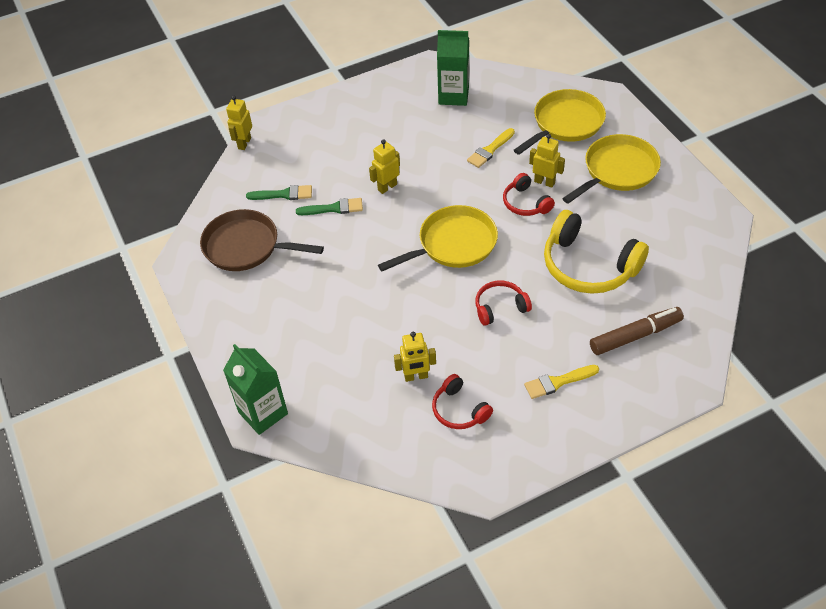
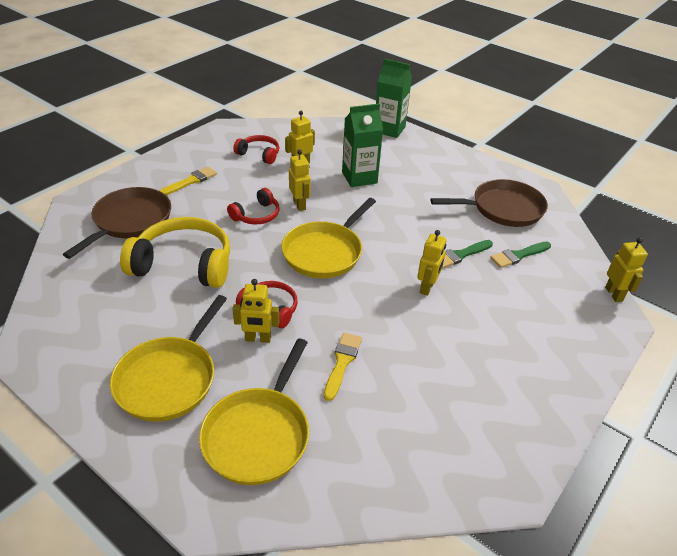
camera: 150 degrees right, 10 degrees down
green carton [437,30,469,106] -> green carton moved to [342,104,383,187]
brown marker [590,307,684,355] -> brown pan [63,187,171,259]
none -> yellow robot [289,150,310,211]

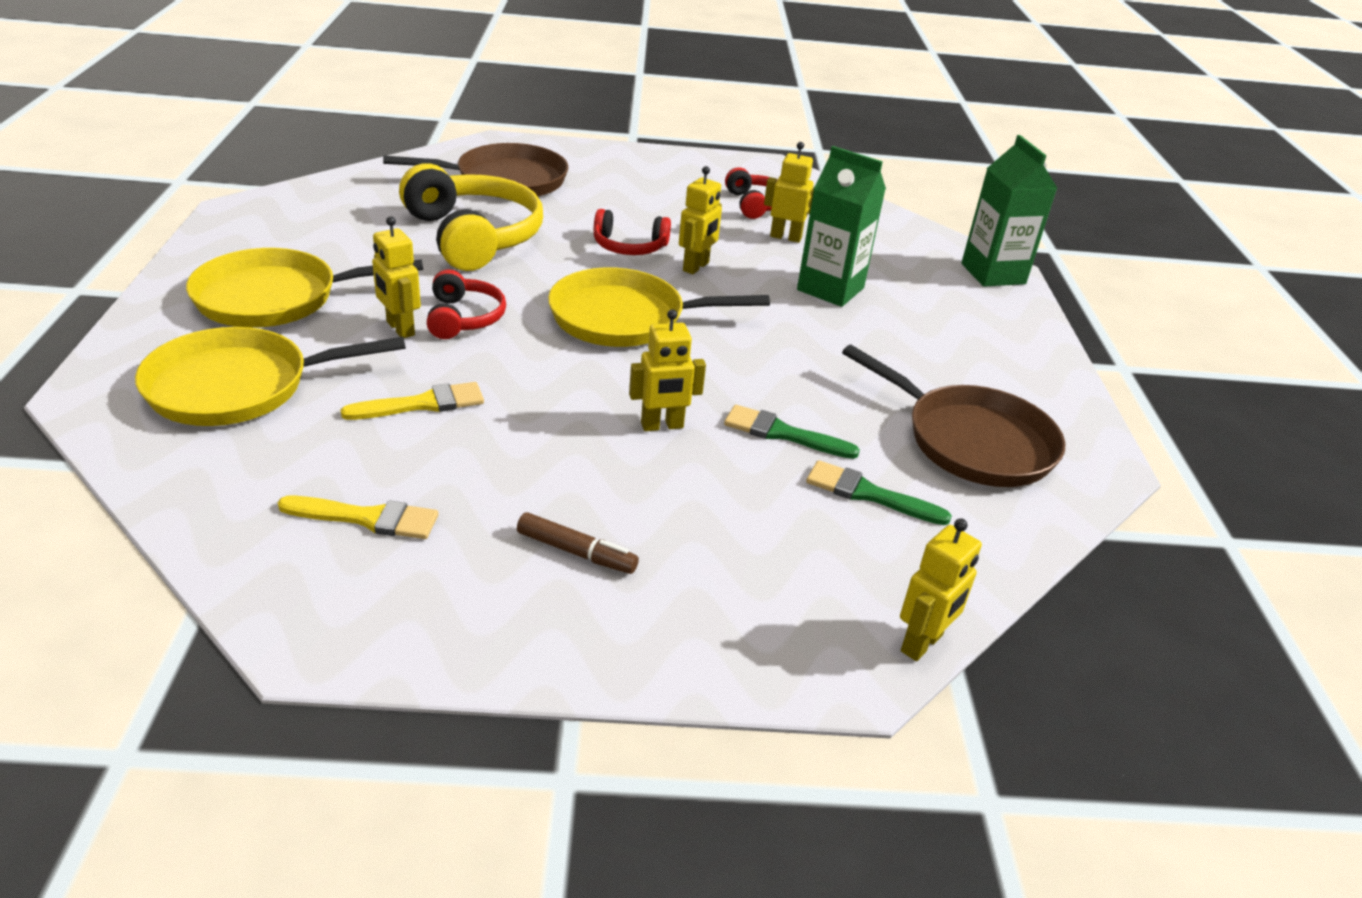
camera: 50 degrees right, 5 degrees down
yellow brush [160,167,217,195] -> yellow brush moved to [278,496,438,539]
none -> brown marker [517,512,639,574]

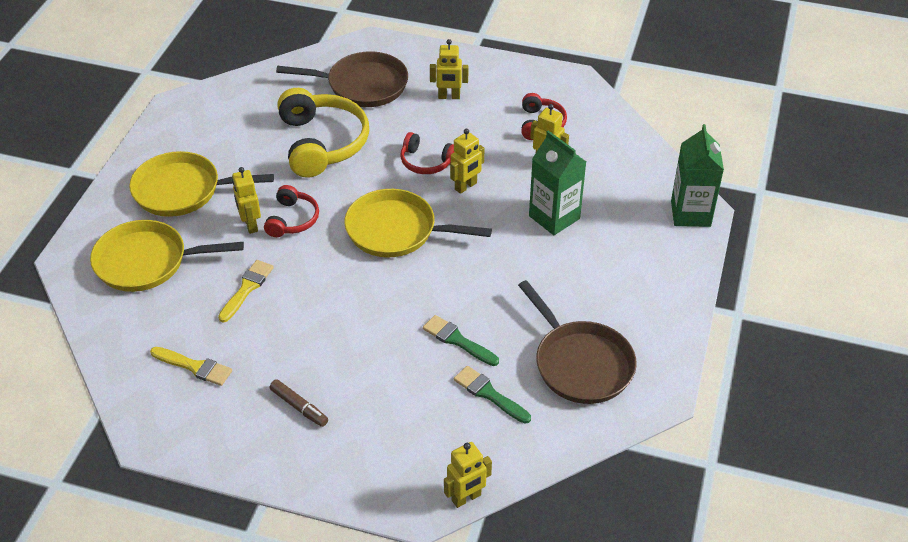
camera: 20 degrees right, 10 degrees up
yellow brush [341,382,484,420] -> yellow brush turned 60 degrees counterclockwise [218,260,274,322]
yellow robot [629,309,706,431] -> yellow robot moved to [430,39,468,99]

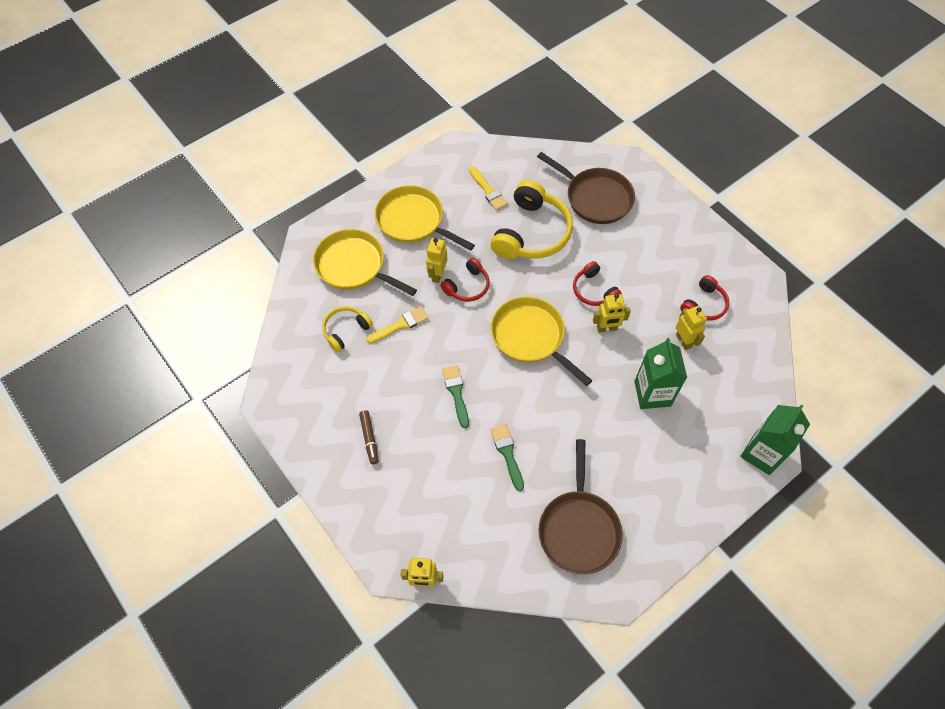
camera: 35 degrees right, 15 degrees up
yellow brush [150,347,232,386] -> yellow brush moved to [469,167,508,211]
yellow robot [430,39,468,99] -> none
green brush [454,366,531,424] -> green brush moved to [442,365,469,428]
none -> yellow headphones [322,306,373,352]

